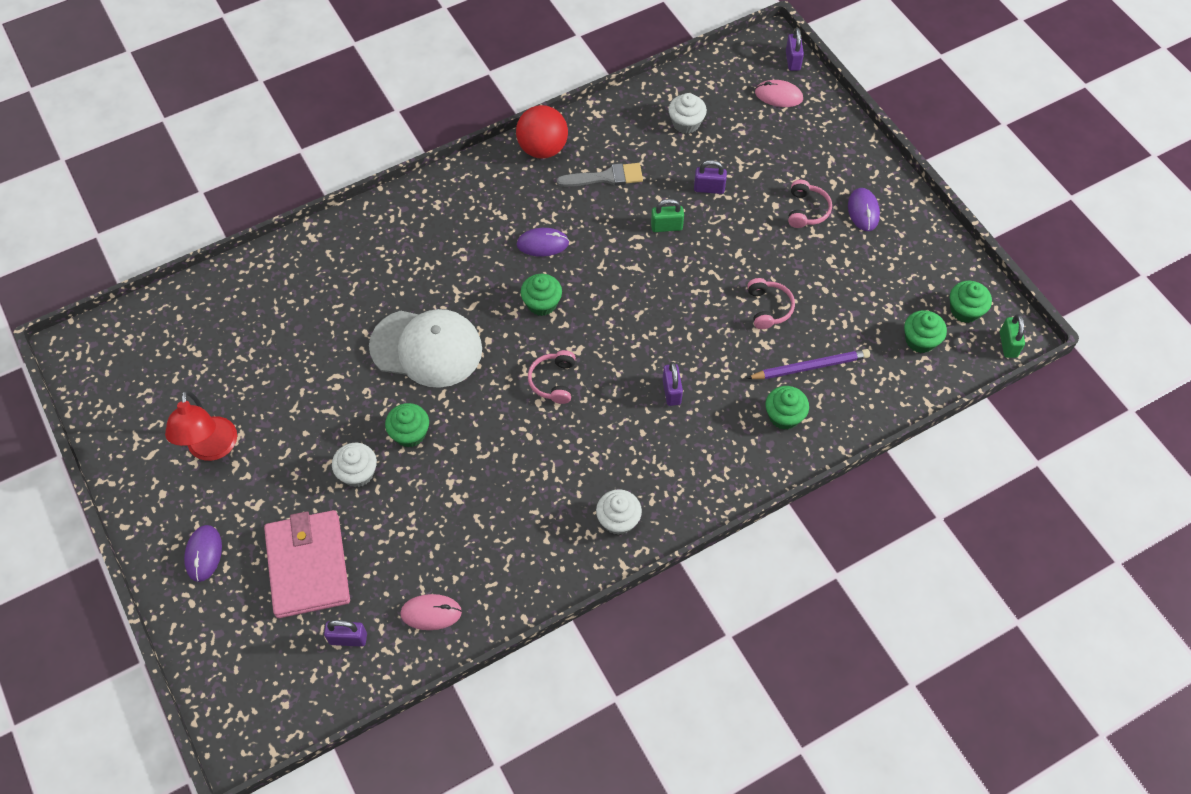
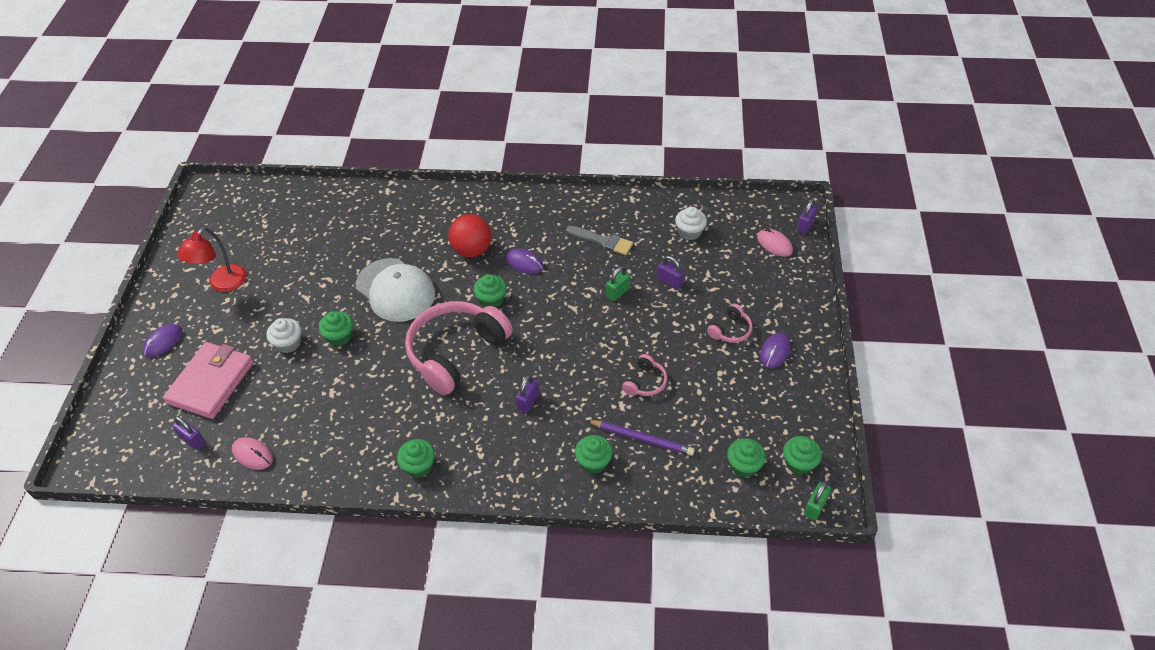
camera: 35 degrees right, 10 degrees down
red ball [516,105,568,159] -> red ball moved to [448,214,492,257]
pink headphones [528,350,576,404] -> pink headphones [405,301,513,395], size x2.31
white cupcake [596,489,642,535] -> green cupcake [397,439,435,478]
green padlock [651,199,684,232] -> green padlock turned 75 degrees counterclockwise [606,266,631,301]

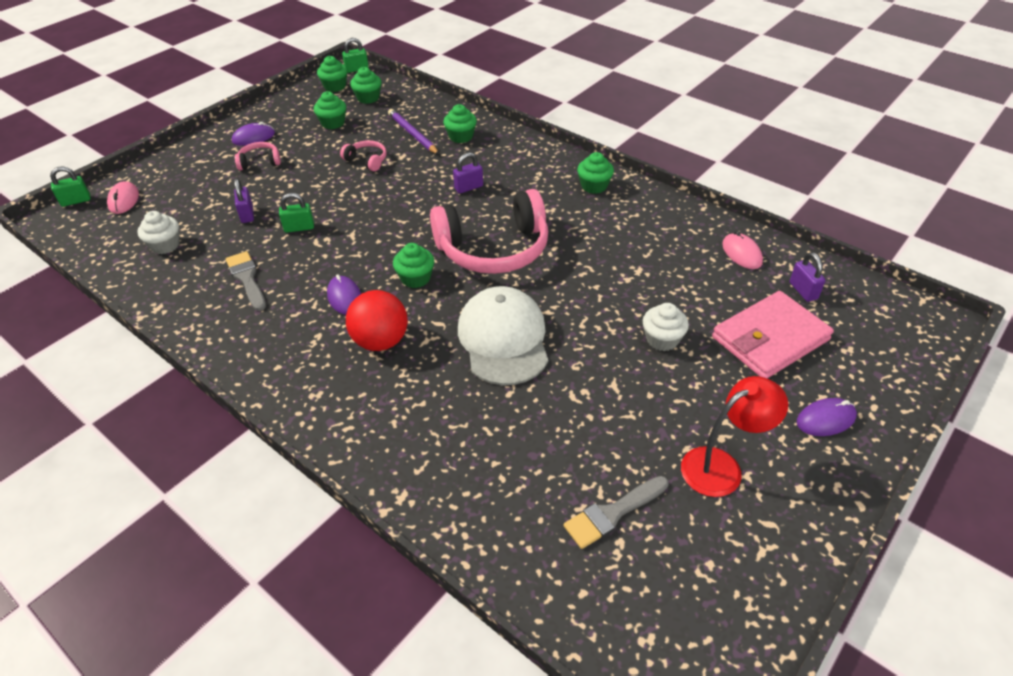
camera: 145 degrees left, 5 degrees down
green cupcake [319,311,353,346] -> green cupcake moved to [314,91,346,129]
pink headphones [622,354,667,396] -> pink headphones turned 60 degrees clockwise [340,140,387,171]
purple padlock [797,199,818,234] -> green padlock [50,167,90,207]
none -> grey brush [563,476,669,549]

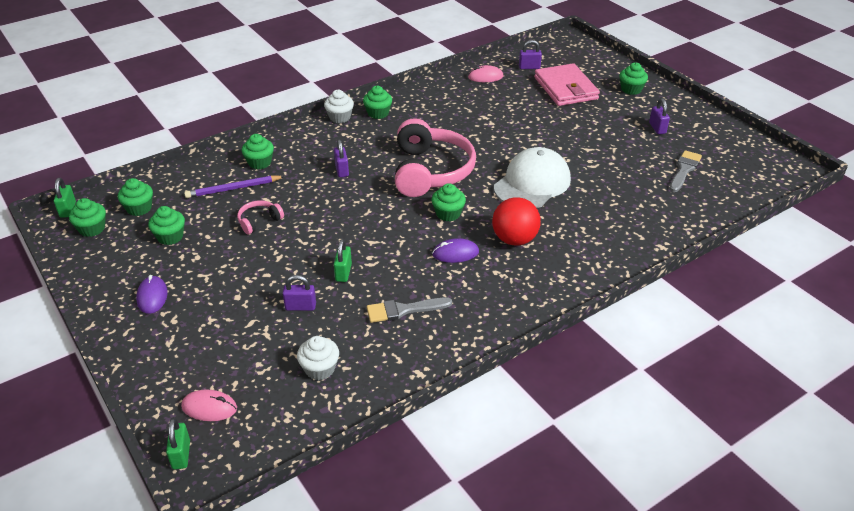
camera: 75 degrees left, 5 degrees down
pink headphones [235,142,281,171] -> none
white cap [458,286,548,385] -> white cap turned 120 degrees clockwise [494,147,571,208]
grey brush [563,476,669,549] -> grey brush turned 135 degrees counterclockwise [670,150,702,192]
white cupcake [643,303,689,351] -> white cupcake moved to [324,90,354,123]
red lamp [681,376,788,497] -> purple padlock [649,98,670,134]
purple mouse [797,398,857,436] -> green cupcake [619,63,648,95]

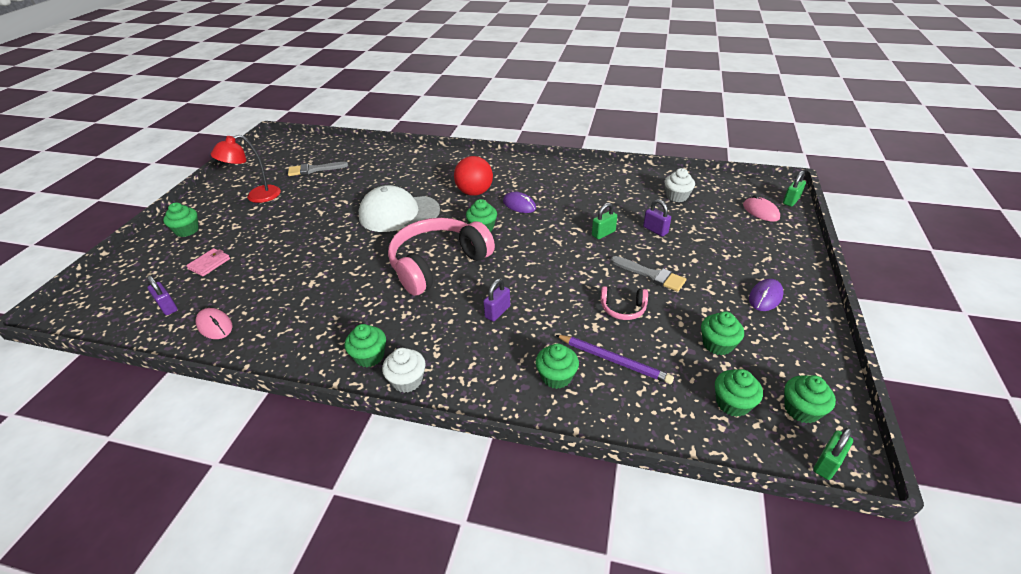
camera: 130 degrees left, 0 degrees up
grey brush [367,297,452,323] -> grey brush moved to [611,256,686,292]
pink wallet [534,63,600,106] -> pink wallet [186,248,230,276], size x0.46
purple padlock [649,98,670,134] -> red lamp [211,135,281,203]

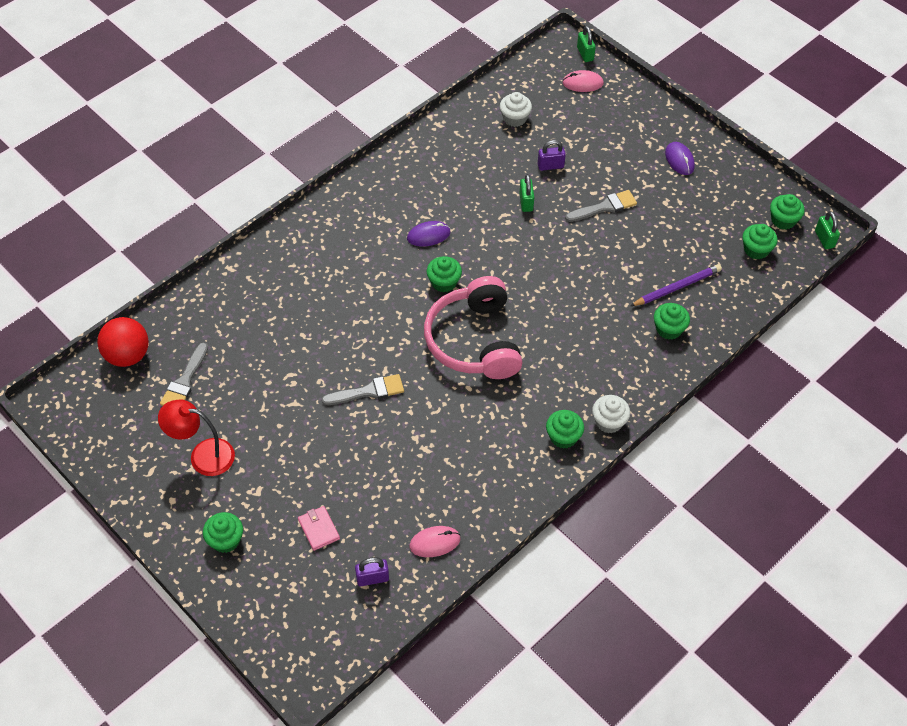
camera: 60 degrees left, 15 degrees up
red lamp [211,135,281,203] -> red lamp turned 105 degrees clockwise [158,399,235,476]
white cap [359,185,440,232] -> none
red ball [454,156,493,196] -> red ball moved to [97,317,149,367]
purple padlock [483,279,510,322] -> none
pink headphones [600,286,648,320] -> none
green cupcake [701,311,744,355] -> none
none -> grey brush [322,374,404,405]

